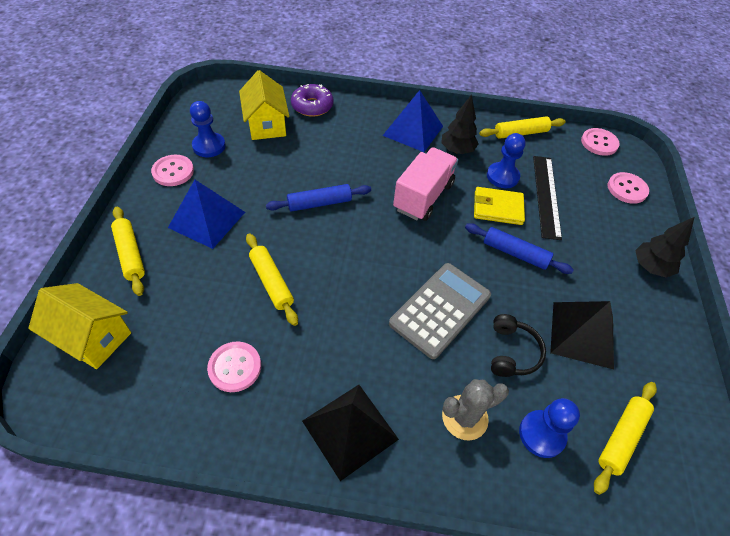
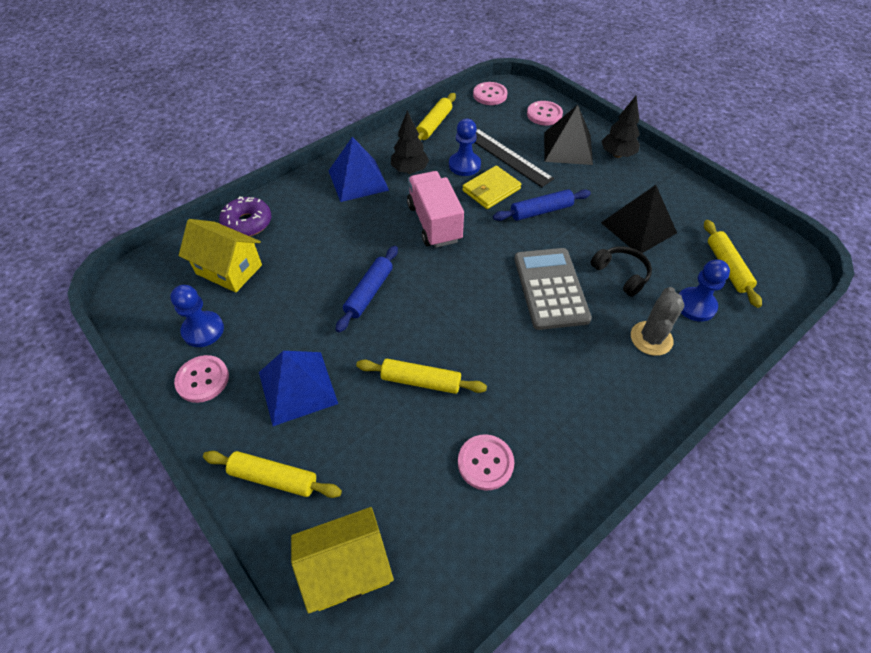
camera: 45 degrees left, 0 degrees up
black pyramid [302,385,399,481] -> black pyramid moved to [544,105,593,165]

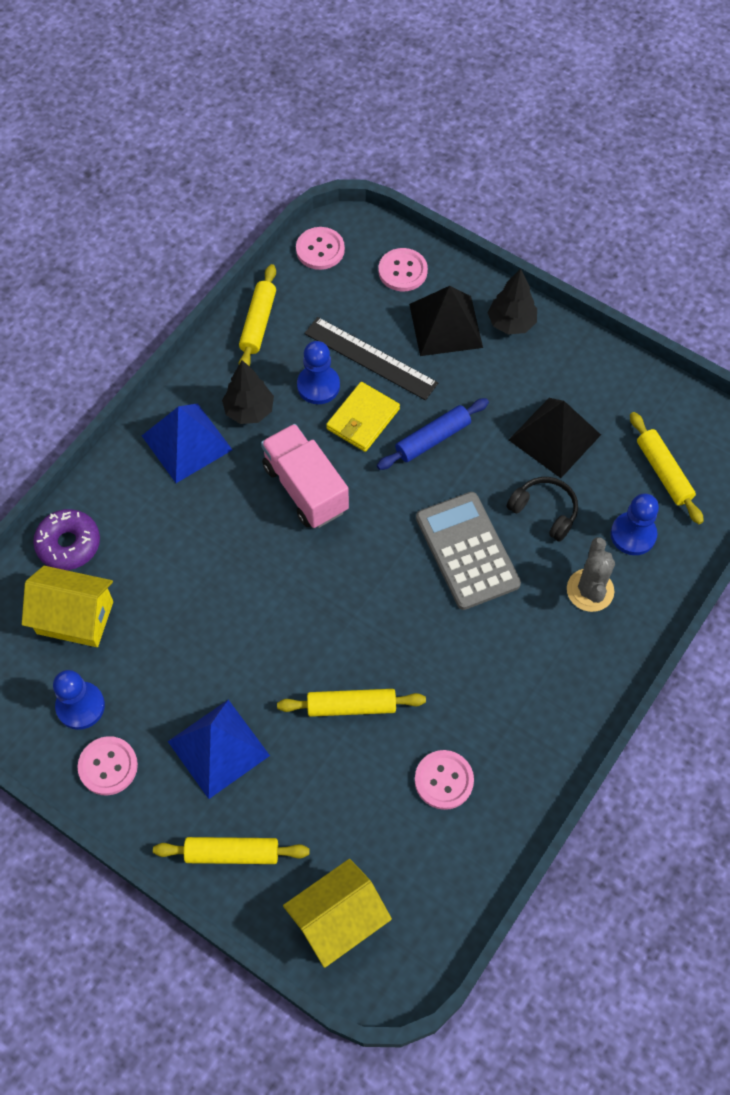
camera: 15 degrees left, 10 degrees up
blue rolling pin [336,246,398,332] -> none

